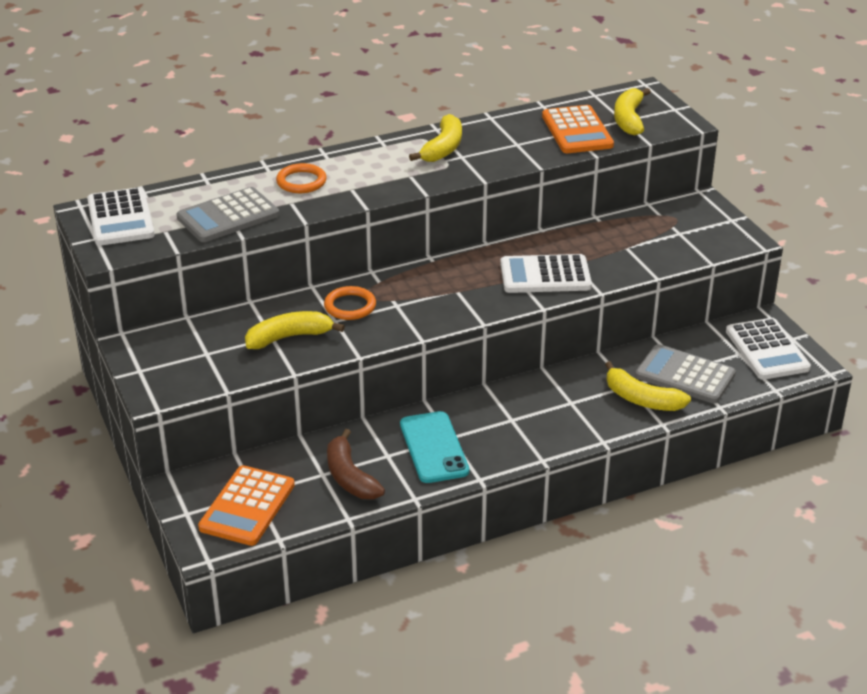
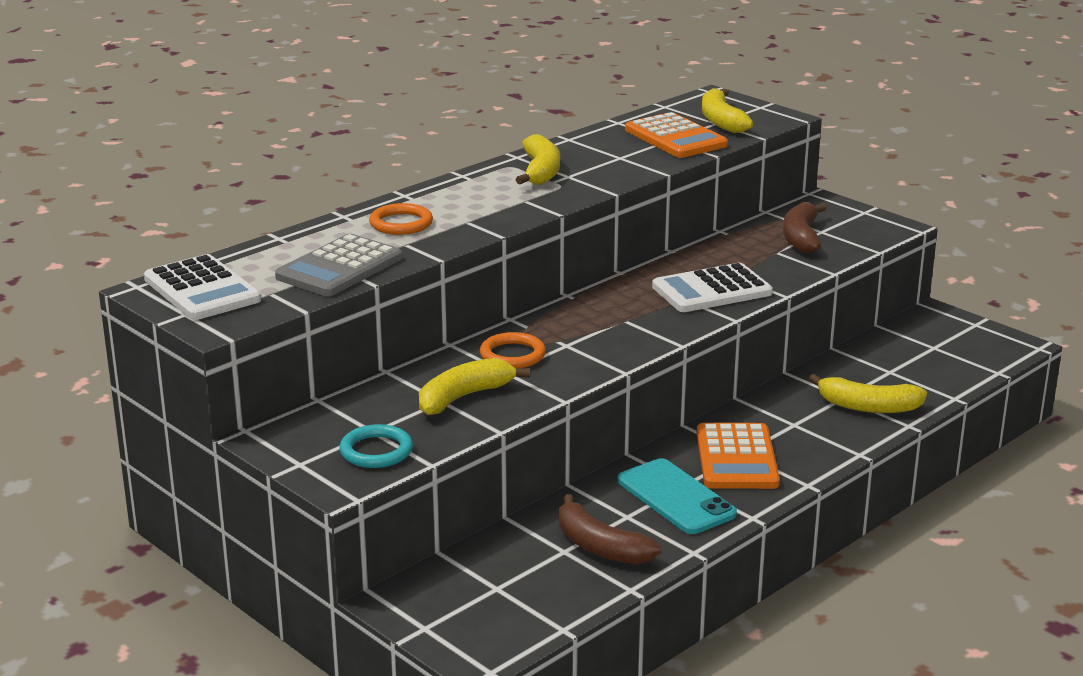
camera: 20 degrees left, 10 degrees down
orange calculator [198,465,295,546] -> orange calculator moved to [697,423,780,489]
grey calculator [635,344,736,404] -> none
white calculator [726,318,811,380] -> none
none -> turquoise ring [339,424,413,468]
none -> brown banana [783,202,827,253]

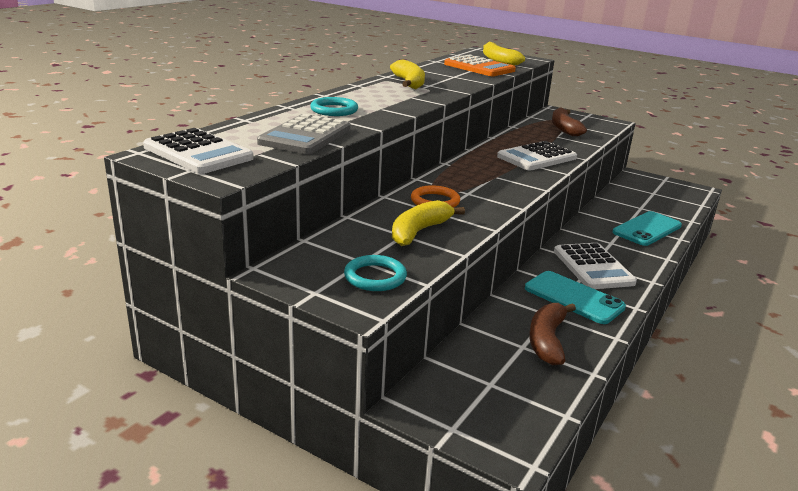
camera: 15 degrees left, 0 degrees up
orange ring [369,203,433,235] -> turquoise ring [310,97,358,116]
brown banana [559,494,661,565] -> brown banana turned 75 degrees clockwise [529,303,576,365]
orange calculator [697,423,780,489] -> white calculator [554,243,637,289]
yellow banana [809,374,927,413] -> turquoise phone [613,211,682,246]

